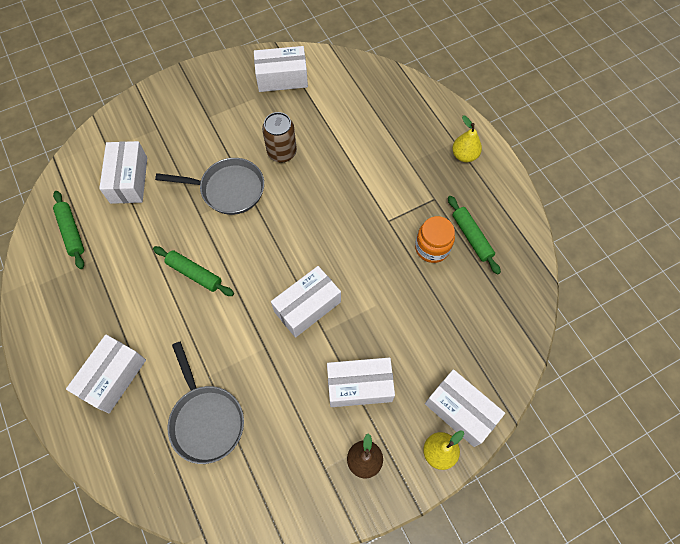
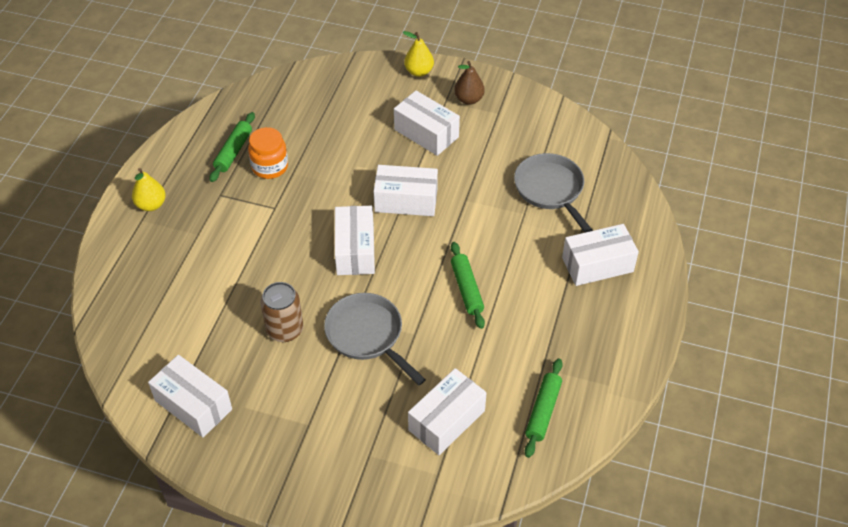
camera: 135 degrees left, 15 degrees down
grey pan [167,342,244,464] -> grey pan turned 45 degrees counterclockwise [514,153,593,233]
white box [425,369,505,447] -> white box moved to [335,206,375,275]

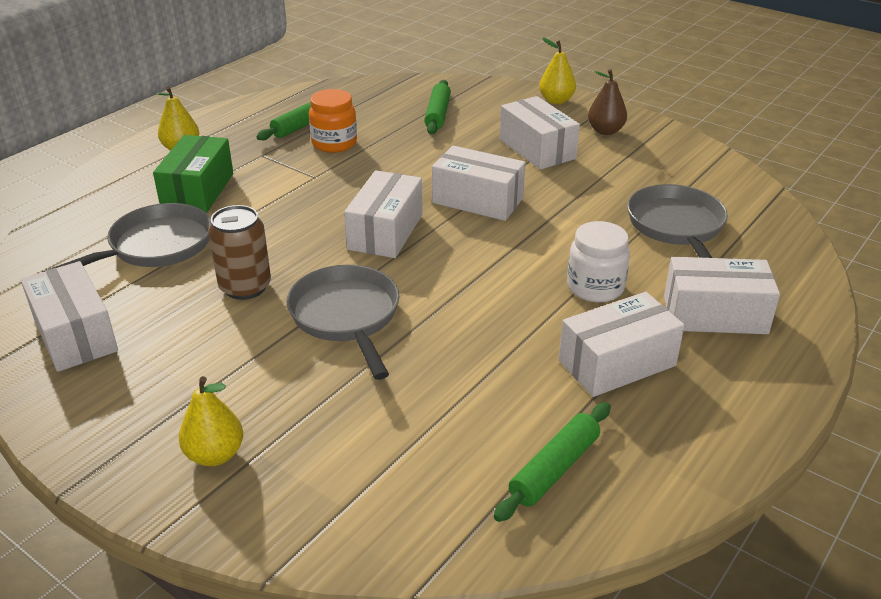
camera: 20 degrees right, 15 degrees down
white box [408,368,487,455] -> white box moved to [559,292,685,397]
green rolling pin [451,242,485,329] -> green rolling pin moved to [424,80,451,135]
none -> grey pan [43,203,211,272]
none -> green box [153,135,233,213]
none -> yellow pear [179,376,243,466]
none -> white jar [567,221,630,303]

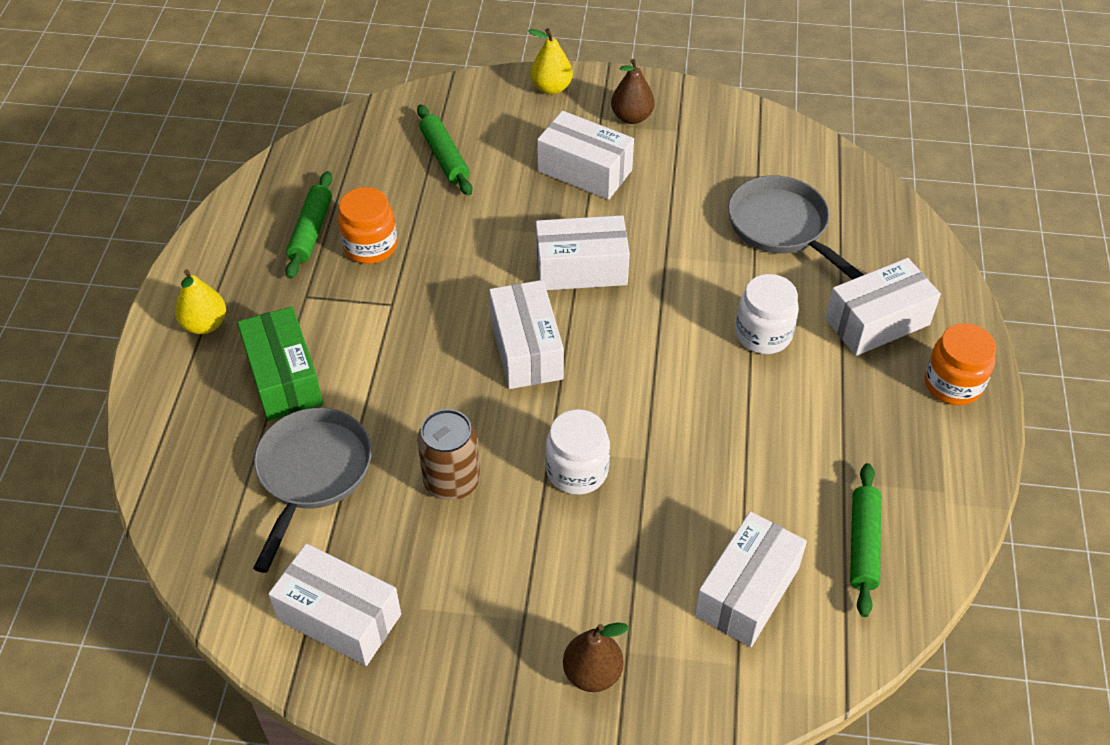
camera: 30 degrees left, 15 degrees up
yellow pear [179,376,243,466] -> brown pear [563,622,629,692]
grey pan [287,265,399,380] -> white jar [546,409,610,495]
white box [559,292,685,397] -> white box moved to [695,511,807,647]
none -> orange jar [925,323,996,405]

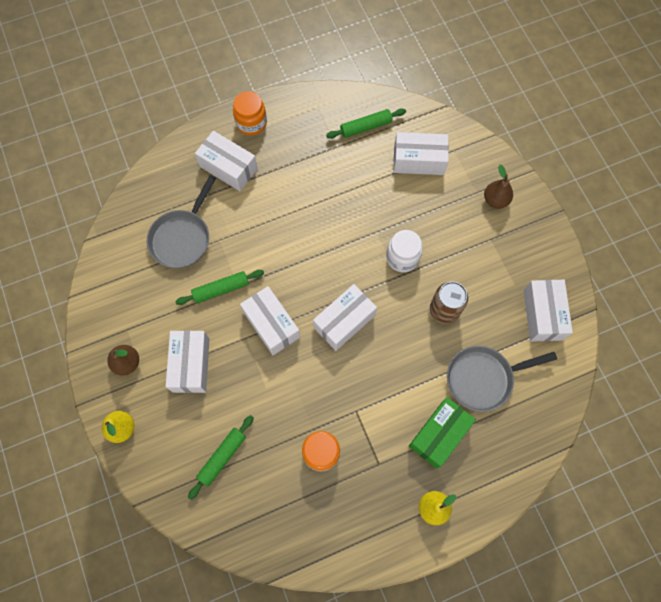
camera: 120 degrees left, 20 degrees up
green rolling pin [285,171,332,279] -> green rolling pin moved to [175,270,264,305]
white jar [735,274,799,354] -> none

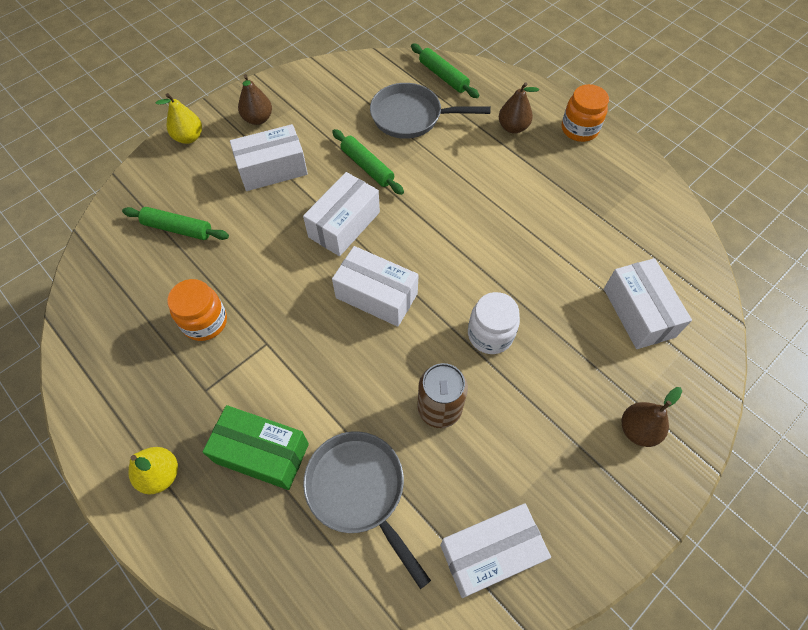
camera: 70 degrees right, 10 degrees down
white box [195,131,258,191] -> brown pear [499,82,539,133]
green rolling pin [326,108,406,139] -> green rolling pin moved to [411,44,479,98]

